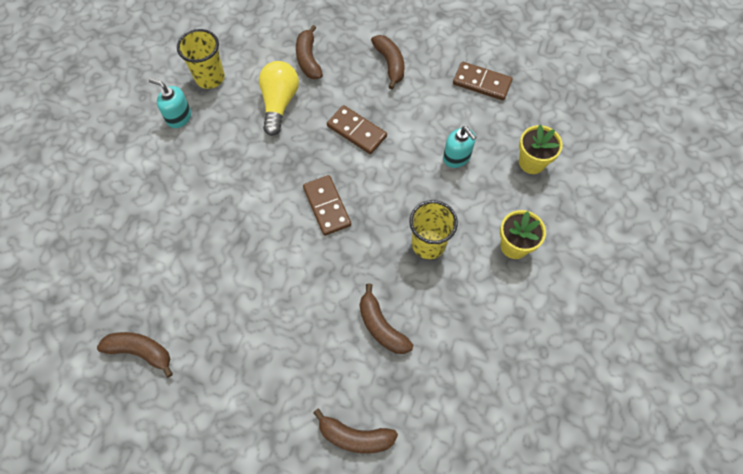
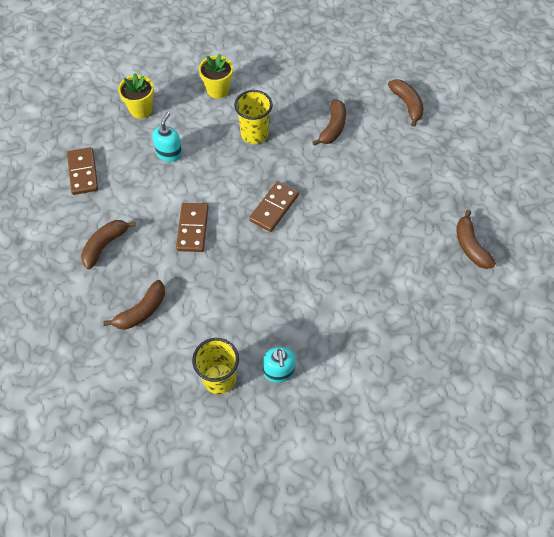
camera: 125 degrees left, 5 degrees down
yellow light bulb [259,61,299,136] -> none

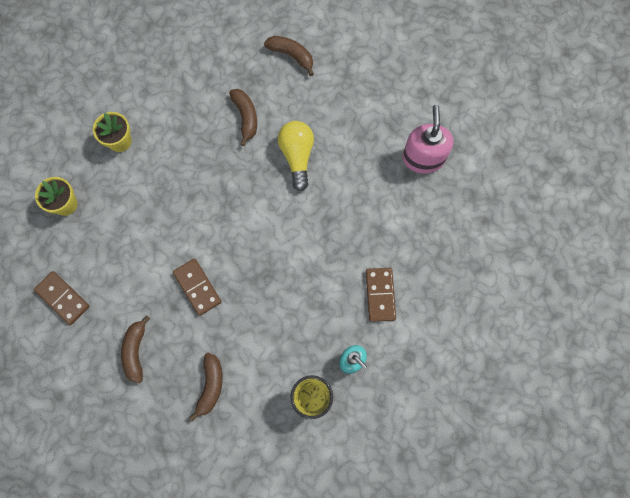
camera: 35 degrees left, 15 degrees up
turquoise soap dispenser [152,112,182,162] -> none
yellow cup [234,90,273,144] -> none
brown domino [249,181,299,232] -> brown domino moved to [366,268,396,322]
brown banana [456,210,496,269] -> pink soap dispenser [402,105,453,174]
none -> yellow light bulb [278,121,314,191]

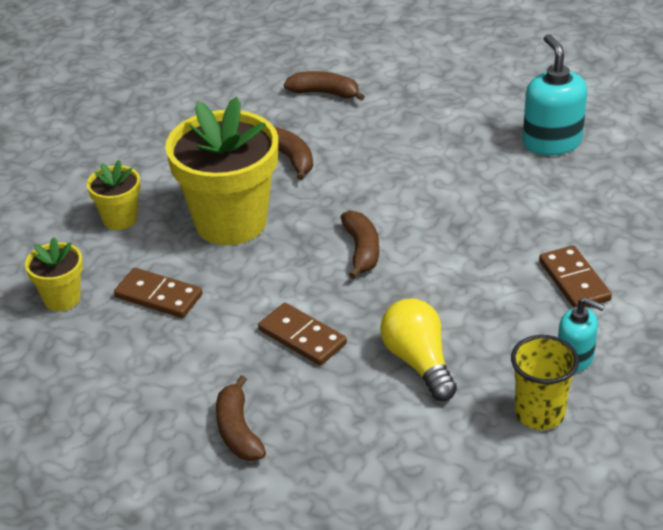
camera: 15 degrees left, 35 degrees down
brown domino [34,271,90,325] -> brown domino moved to [114,268,202,318]
brown banana [189,353,223,422] -> brown banana moved to [341,210,379,279]
yellow light bulb [278,121,314,191] -> yellow light bulb moved to [380,299,457,401]
pink soap dispenser [402,105,453,174] -> turquoise soap dispenser [523,34,587,156]
none -> yellow flower pot [165,97,278,245]

